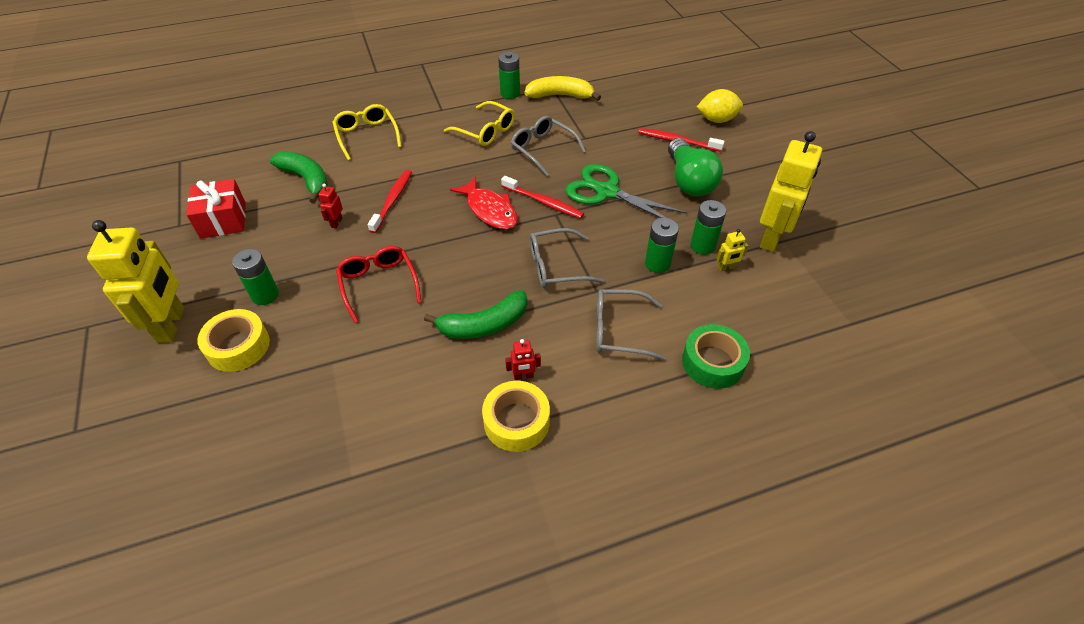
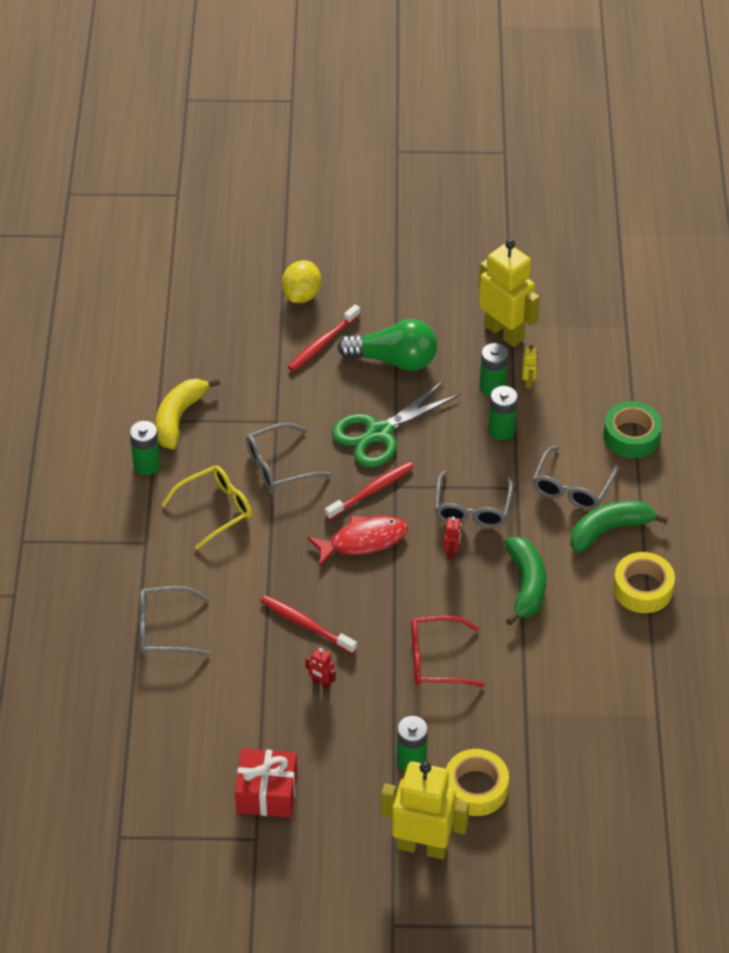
camera: 70 degrees left, 0 degrees up
green banana [270,151,328,203] -> green banana moved to [570,501,668,553]
yellow glasses [332,104,402,161] -> grey glasses [140,586,211,656]
red robot [505,339,541,380] -> red robot moved to [444,517,461,560]

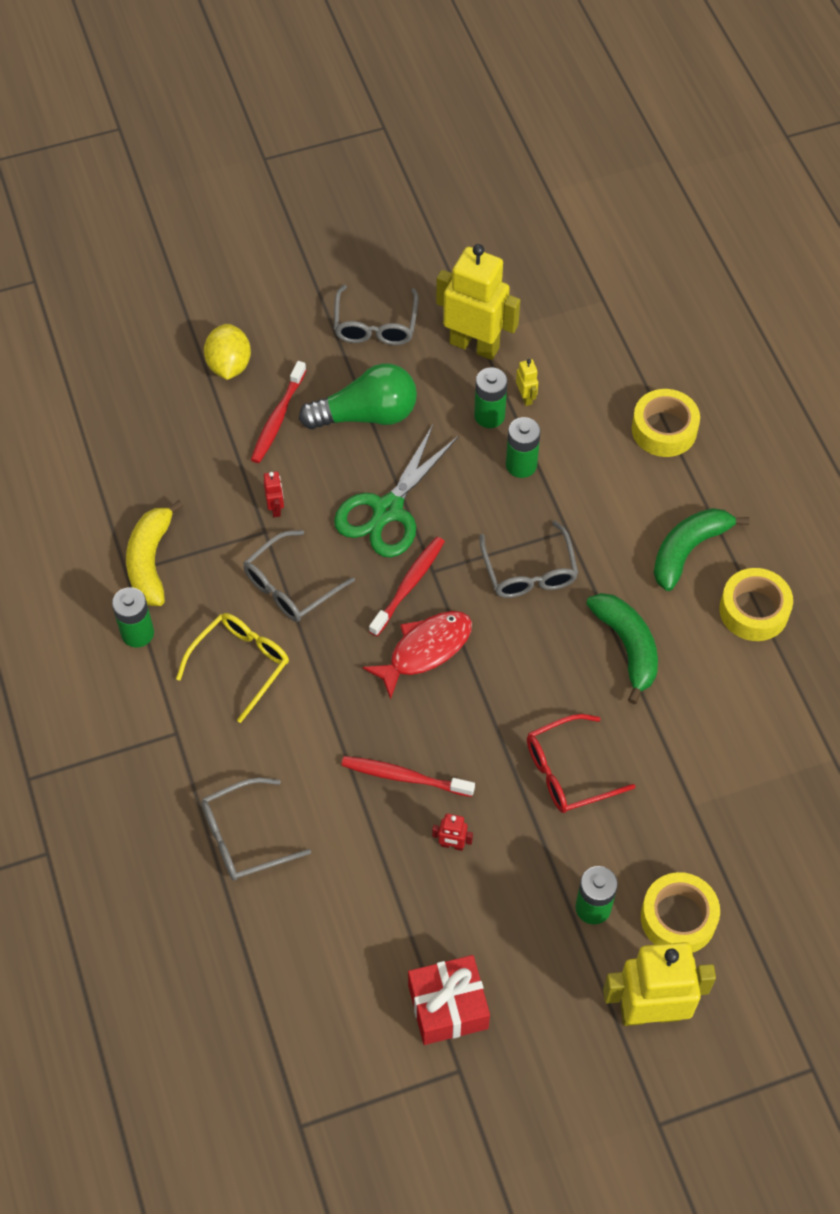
camera: 20 degrees left, 10 degrees up
red robot [444,517,461,560] -> red robot moved to [264,472,284,517]
grey glasses [533,445,618,510] -> grey glasses moved to [334,285,419,345]
green tape [603,401,662,458] -> yellow tape [632,389,700,457]

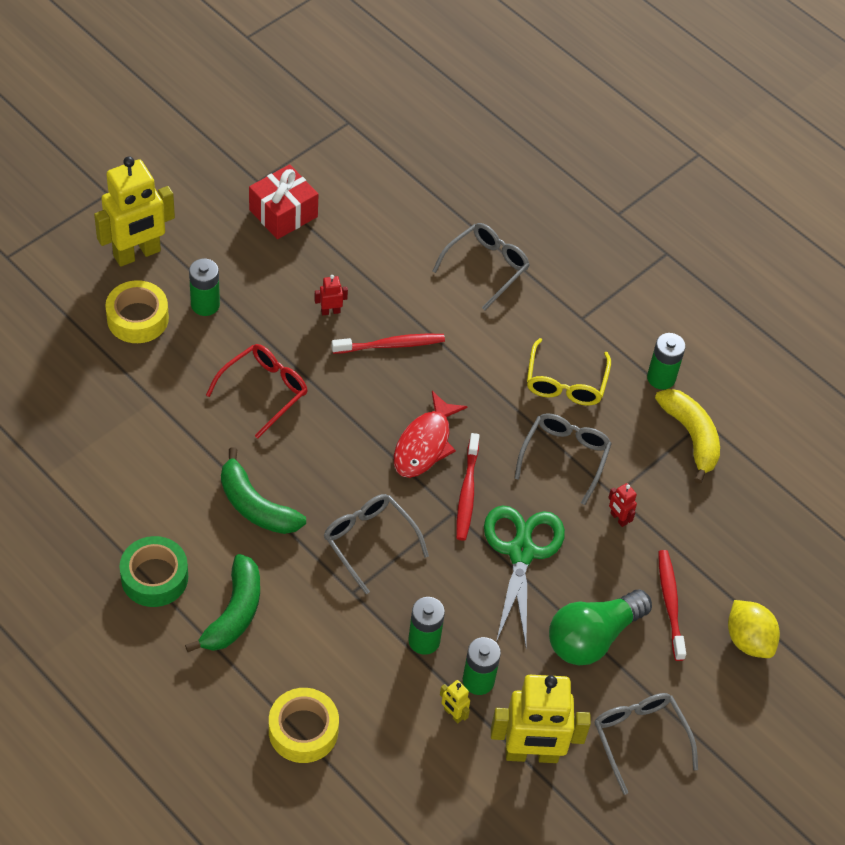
camera: 150 degrees right, 5 degrees down
yellow tape [719,568,793,641] -> green tape [120,536,188,607]

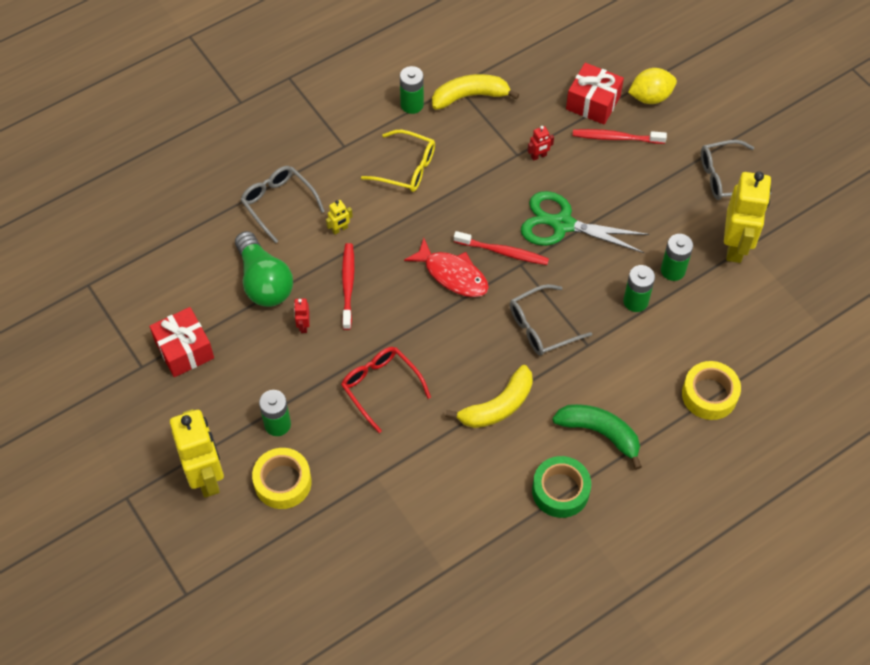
camera: 75 degrees left, 5 degrees up
green banana [221,447,306,534] -> yellow banana [446,365,533,428]
yellow robot [440,680,470,723] -> yellow robot moved to [326,200,353,235]
grey glasses [514,413,612,505] -> none
green light bulb [549,590,652,665] -> green light bulb moved to [235,231,293,307]
none -> red gift [566,63,624,125]

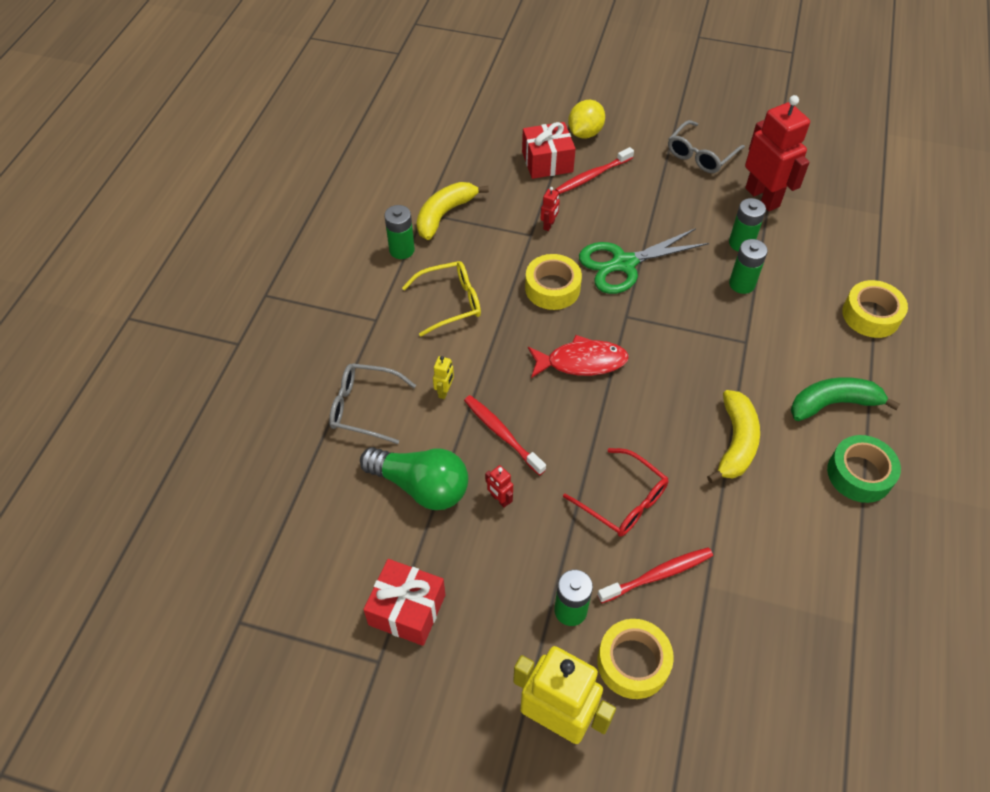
camera: 40 degrees left, 5 degrees down
red glasses [341,347,431,433] -> red glasses turned 150 degrees counterclockwise [563,448,669,537]
red toothbrush [454,231,549,265] -> red toothbrush moved to [597,547,713,603]
grey glasses [510,284,592,355] -> none
yellow robot [724,171,771,263] -> red robot [745,95,810,211]
none -> yellow tape [525,254,582,310]

